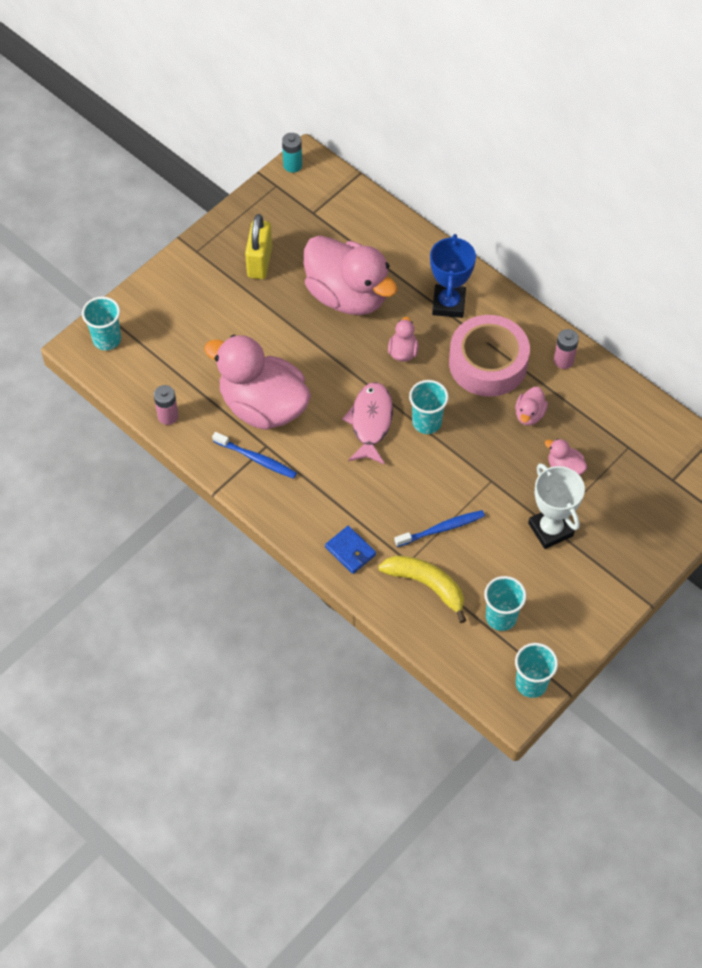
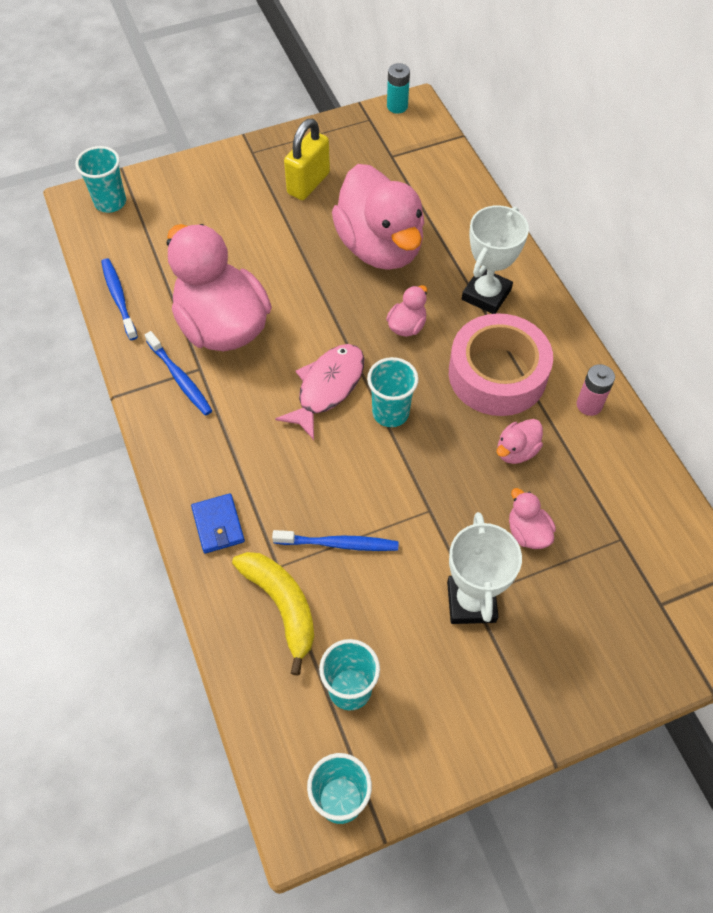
camera: 25 degrees right, 0 degrees up
pink battery [154,385,179,425] -> blue toothbrush [101,258,138,340]
blue trophy [430,234,476,318] -> white trophy [462,205,529,314]

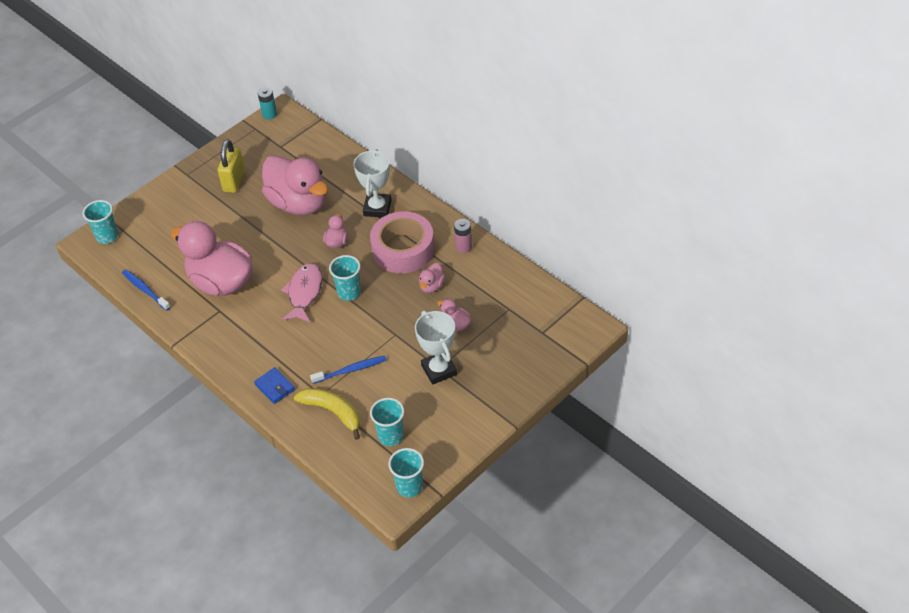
camera: 20 degrees left, 10 degrees down
blue toothbrush [145,331,213,416] -> none

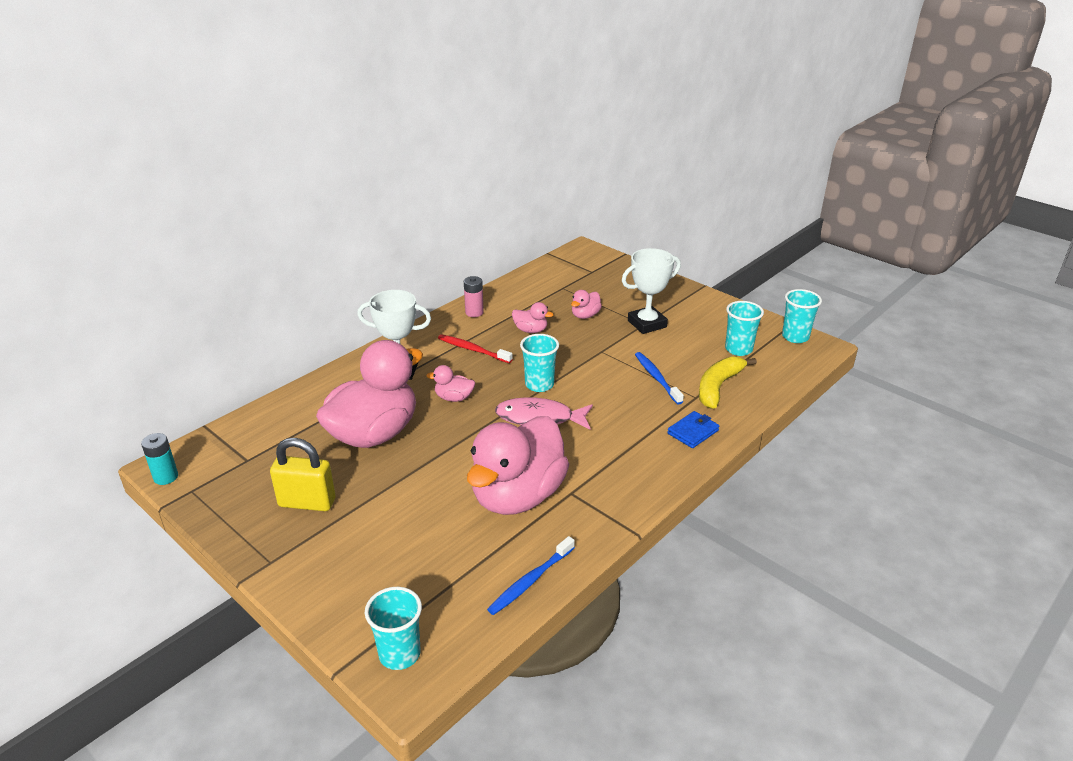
camera: 95 degrees left, 15 degrees down
pink tape [370,211,435,273] -> red toothbrush [438,334,513,363]

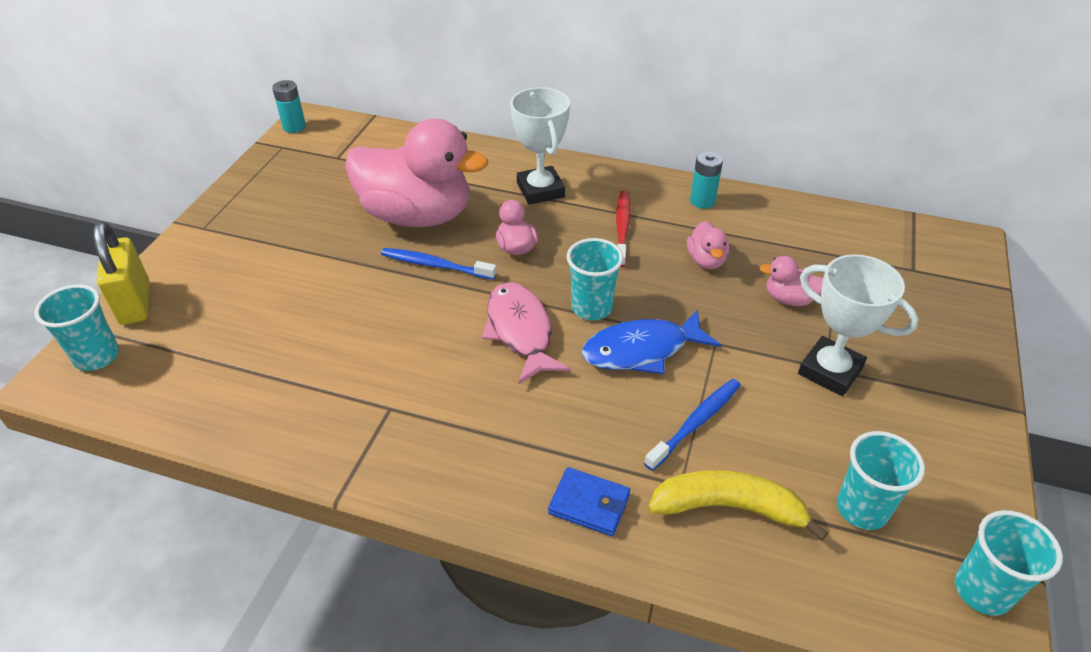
camera: 65 degrees right, 10 degrees up
yellow padlock [270,438,336,511] -> yellow padlock moved to [93,221,150,325]
pink battery [464,276,484,317] -> turquoise battery [690,151,723,209]
pink duck [467,416,569,515] -> none
blue toothbrush [487,536,575,615] -> blue toothbrush moved to [381,248,497,280]
none -> blue fish [582,309,721,374]

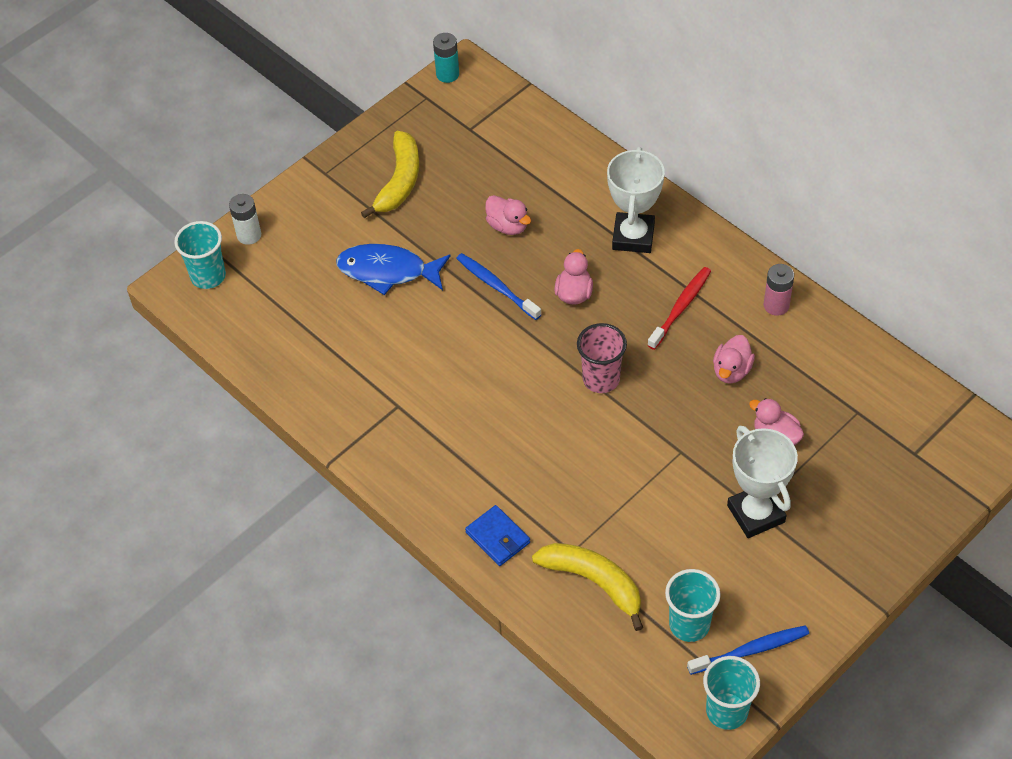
camera: 30 degrees right, 10 degrees up
yellow padlock [93,221,150,325] -> white battery [229,194,261,245]
pink duck [345,119,488,227] -> pink duck [485,195,531,235], size x0.41
pink fish [482,282,571,384] -> none
turquoise cup [566,238,623,320] -> pink cup [577,323,627,393]
blue fish [582,309,721,374] -> blue fish moved to [336,244,451,295]
blue toothbrush [644,379,741,471] -> blue toothbrush moved to [687,625,809,675]
turquoise battery [690,151,723,209] -> pink battery [764,264,794,316]
none -> yellow banana [361,131,419,218]

